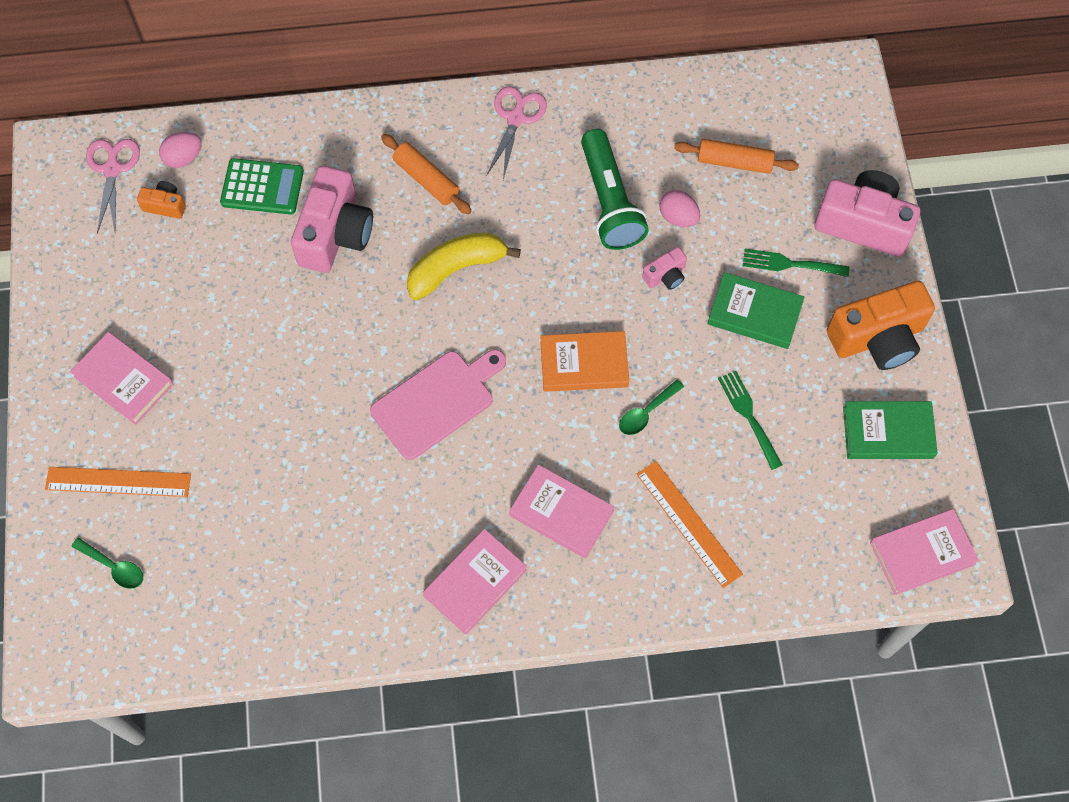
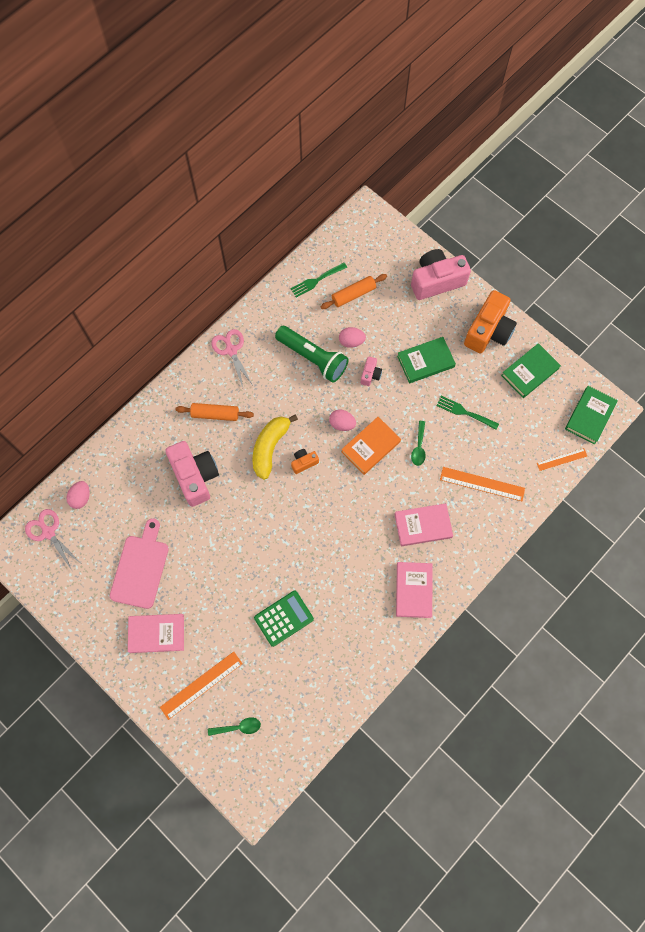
camera: 40 degrees left, 5 degrees up
orange camera [137,181,186,219] -> orange camera moved to [291,449,319,474]
green calculator [220,158,304,215] -> green calculator moved to [254,591,314,647]
pink cutting board [370,349,506,460] -> pink cutting board moved to [110,518,169,609]
green fork [743,248,850,277] -> green fork moved to [290,262,347,297]
pink book [870,509,979,595] -> green book [565,386,618,444]
none -> pink egg [329,409,356,431]
none -> orange ruler [537,448,587,471]

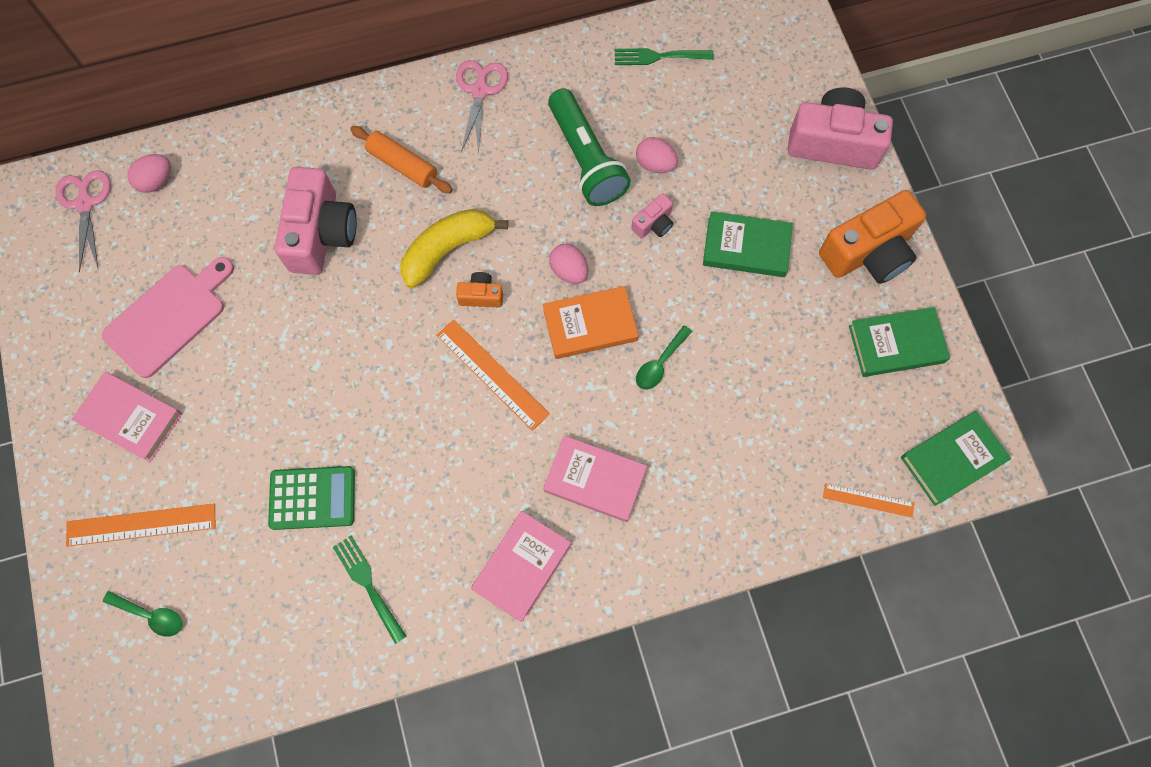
camera: 30 degrees right, 0 degrees up
orange rolling pin [320,274,387,309] -> none
green fork [436,396,499,430] -> green fork moved to [333,536,406,644]
orange ruler [440,467,525,501] -> orange ruler moved to [436,320,550,431]

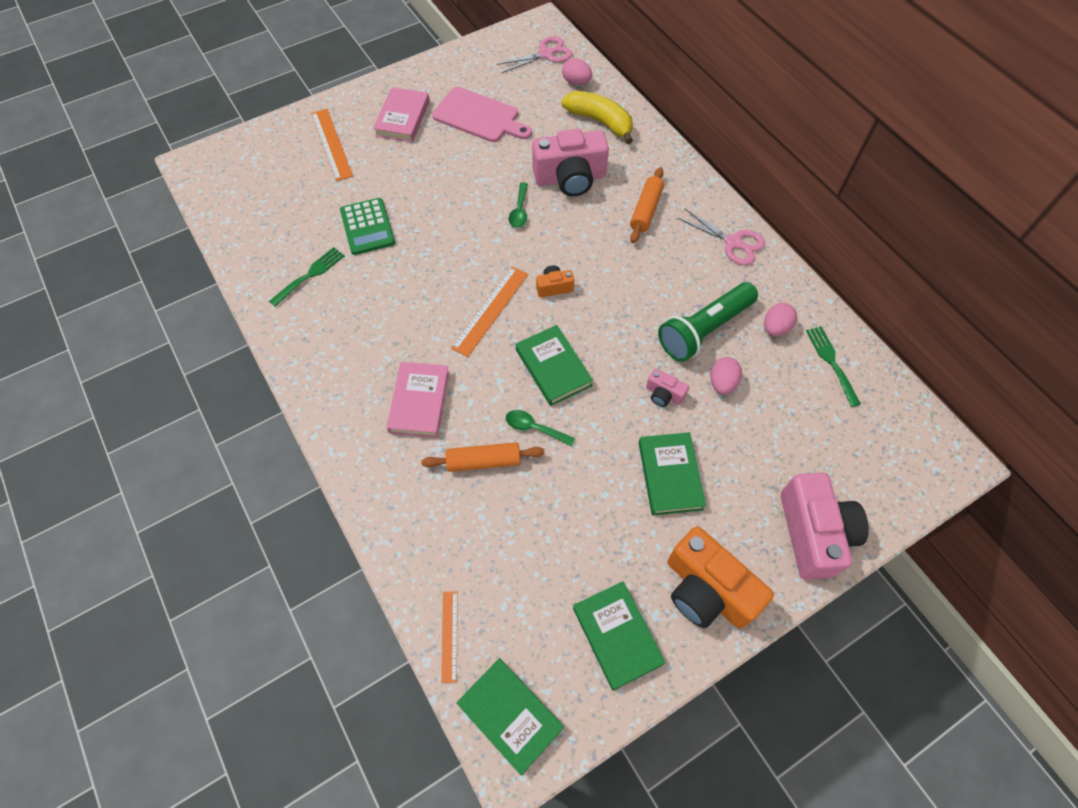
camera: 75 degrees right, 10 degrees down
green spoon [103,591,182,637] -> green spoon moved to [509,182,528,228]
yellow banana [400,209,508,288] -> yellow banana moved to [561,91,633,144]
pink scissors [456,60,508,155] -> pink scissors turned 45 degrees clockwise [677,209,765,265]
orange camera [456,272,503,307] -> orange camera turned 90 degrees counterclockwise [536,265,574,297]
pink book [471,511,571,622] -> none
orange book [543,286,639,359] -> green book [516,325,593,406]
pink egg [549,244,588,284] -> pink egg moved to [764,303,797,336]
none -> orange rolling pin [421,442,544,472]

